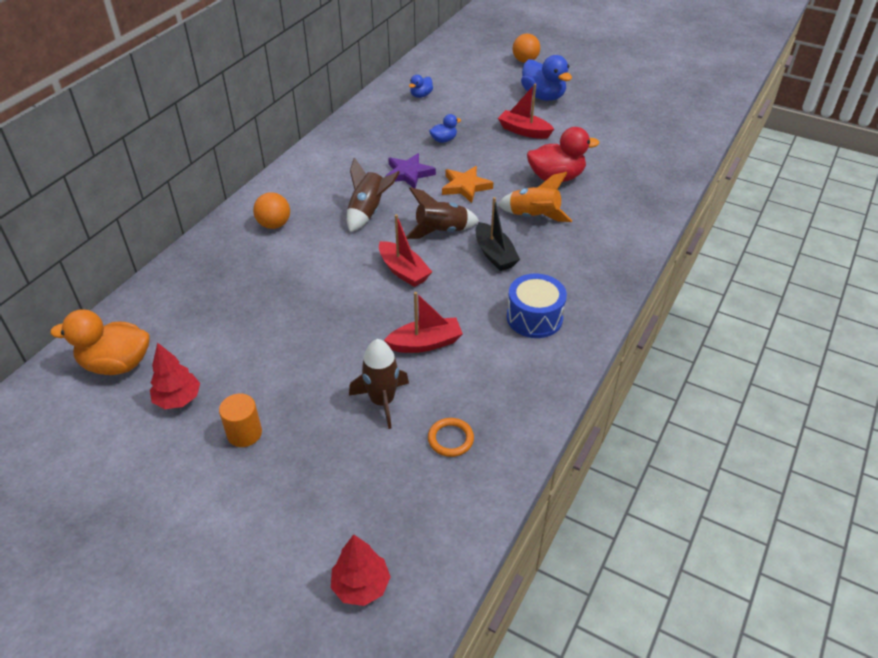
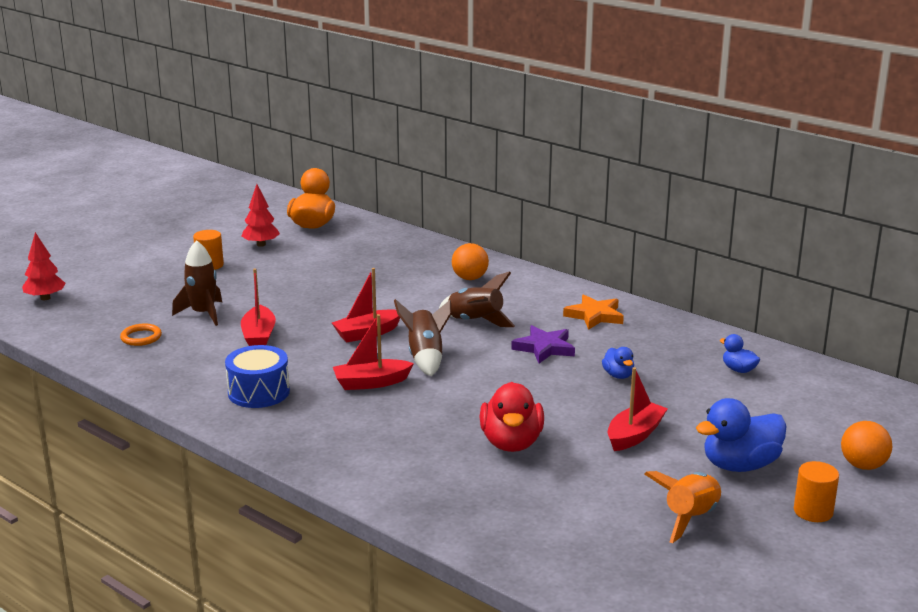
camera: 100 degrees right, 20 degrees down
orange star [442,166,493,203] -> orange star moved to [563,294,624,330]
black boat [476,197,520,271] -> red boat [333,314,414,390]
orange rocket [498,172,572,222] -> orange rocket moved to [644,471,721,543]
none -> orange cylinder [794,461,839,522]

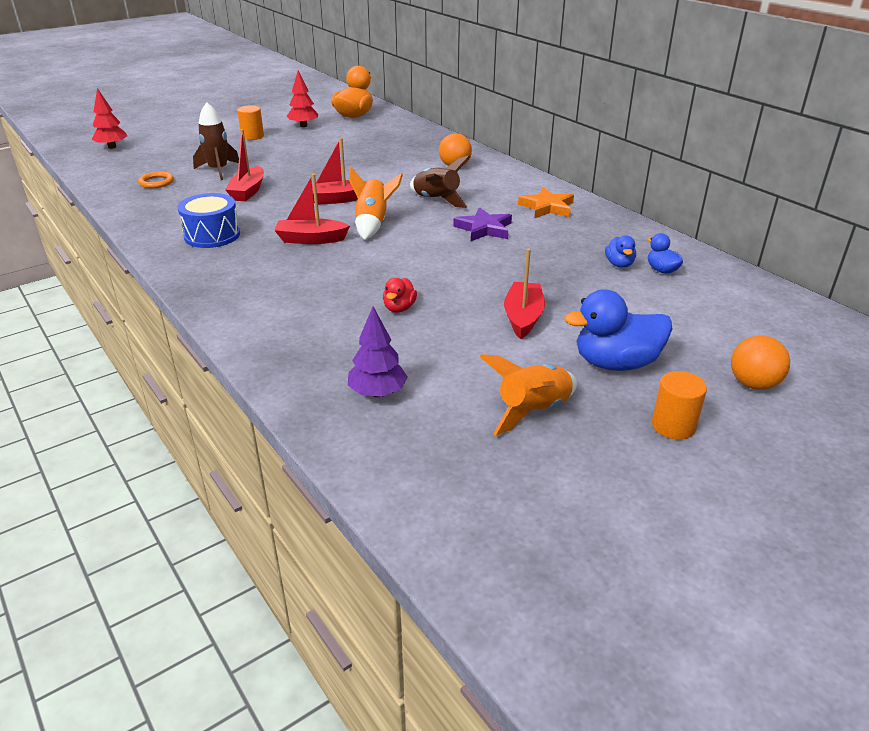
camera: 15 degrees right, 10 degrees up
brown rocket [394,299,451,376] -> orange rocket [349,167,403,240]
red duck [480,382,544,452] -> red duck [383,278,417,312], size x0.52
blue duck [602,347,634,379] -> blue duck moved to [605,235,636,268]
red boat [608,367,668,451] -> red boat turned 45 degrees counterclockwise [504,249,545,339]
none -> purple tree [348,306,408,397]

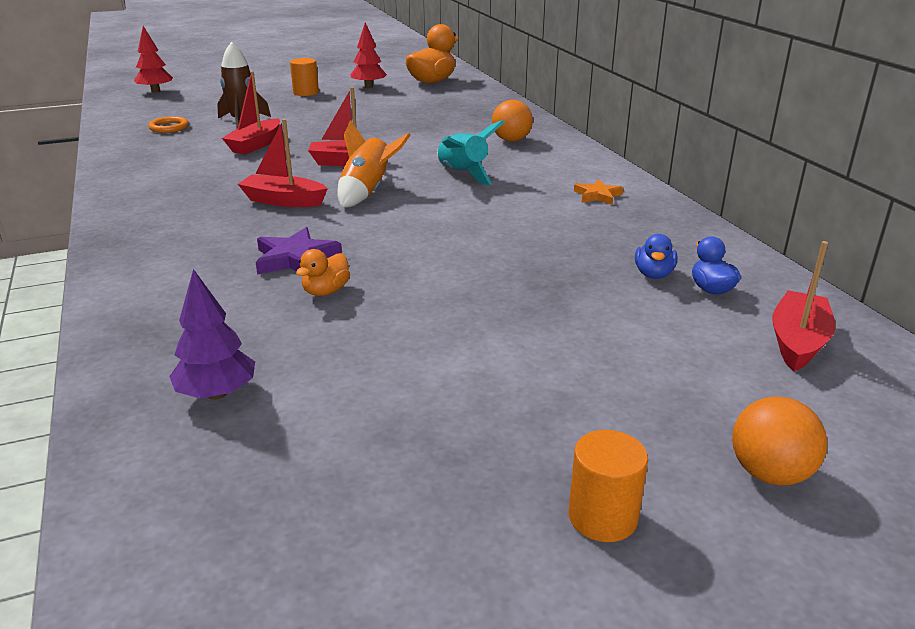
camera: 15 degrees right, 5 degrees down
blue drum [177,193,240,248] -> none
red duck [383,278,417,312] -> orange duck [296,249,350,296]
brown rocket [410,155,470,208] -> turquoise rocket [437,120,504,185]
purple star [453,207,512,241] -> purple star moved to [256,227,342,274]
orange rocket [480,354,577,435] -> none
red boat [504,249,545,339] -> red boat moved to [772,241,835,372]
orange star [518,187,574,218] -> orange star [574,179,623,205], size x0.66
blue duck [564,290,672,371] -> none

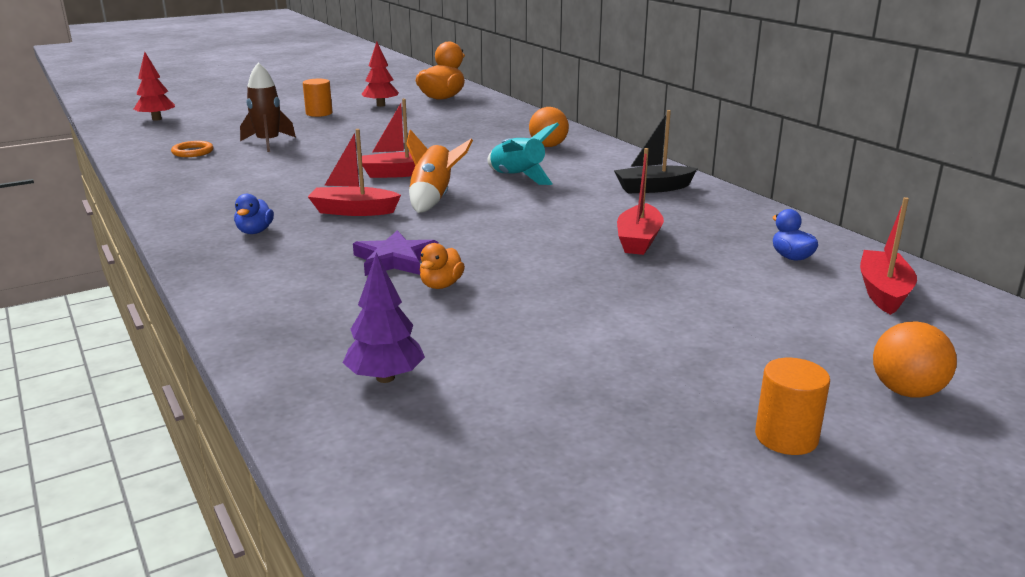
camera: 10 degrees left, 5 degrees down
red boat [222,71,280,154] -> red boat moved to [617,148,664,255]
orange star [574,179,623,205] -> black boat [614,110,698,194]
blue duck [635,234,677,279] -> blue duck moved to [234,194,274,234]

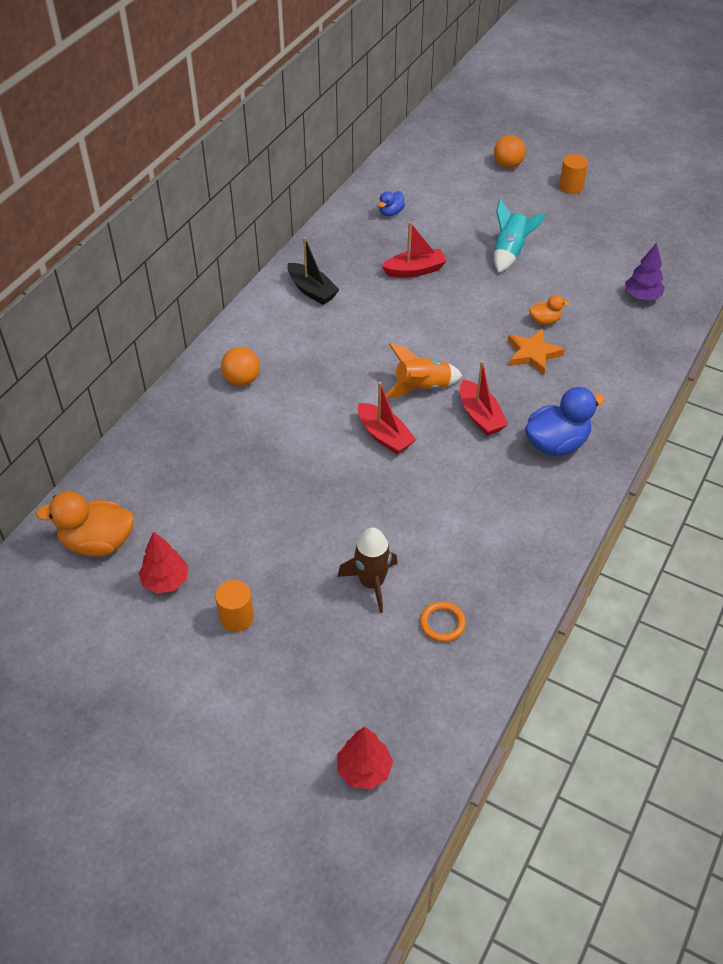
camera: 120 degrees left, 25 degrees up
blue duck [234,194,274,234] -> blue duck [525,387,605,456], size x1.94
purple star [353,230,439,276] -> orange star [508,329,565,375]
turquoise rocket [487,123,559,185] -> turquoise rocket moved to [494,198,546,273]
red boat [860,197,917,315] -> none

